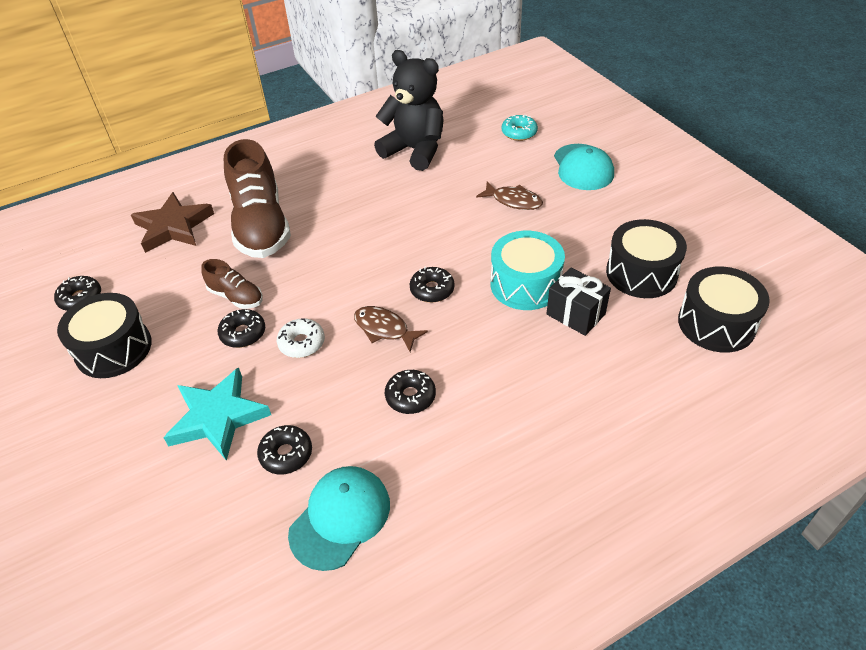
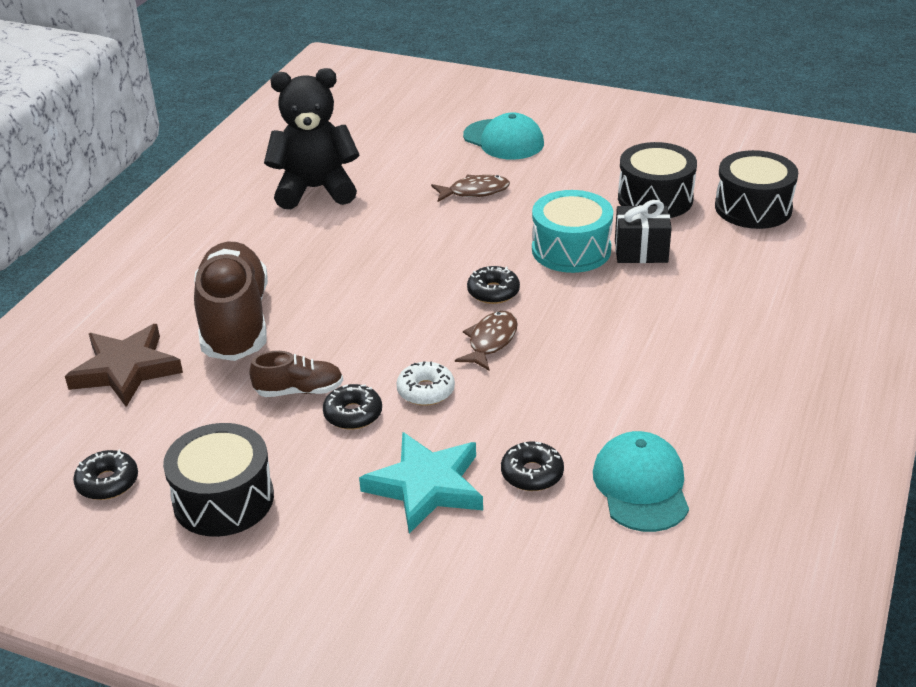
camera: 40 degrees left, 10 degrees down
brown shoe [224,139,291,258] -> brown shoe turned 135 degrees counterclockwise [194,242,268,361]
brown fish [354,306,428,352] -> brown fish turned 120 degrees clockwise [455,311,518,371]
black donut [385,370,436,414] -> none
turquoise donut [502,115,538,141] -> none

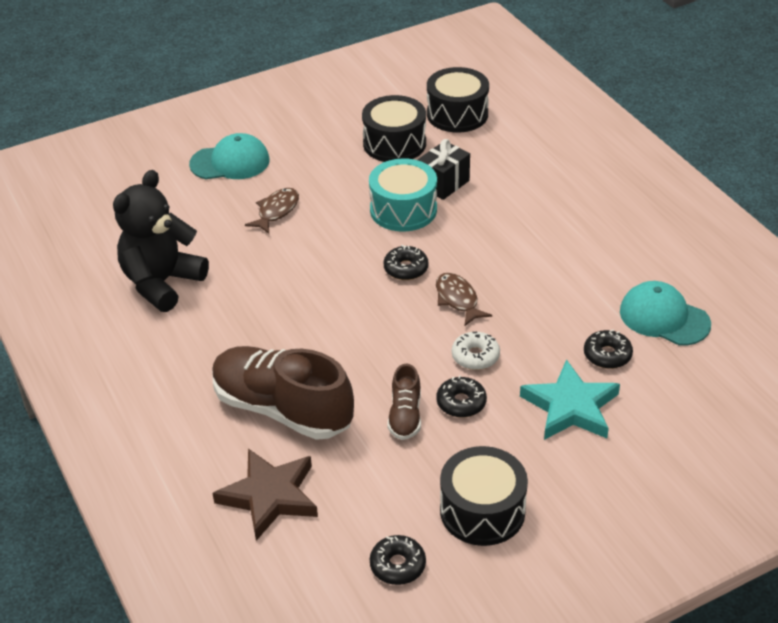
camera: 50 degrees left, 5 degrees up
brown shoe [249,351,343,397] -> brown shoe turned 150 degrees clockwise [387,364,421,440]

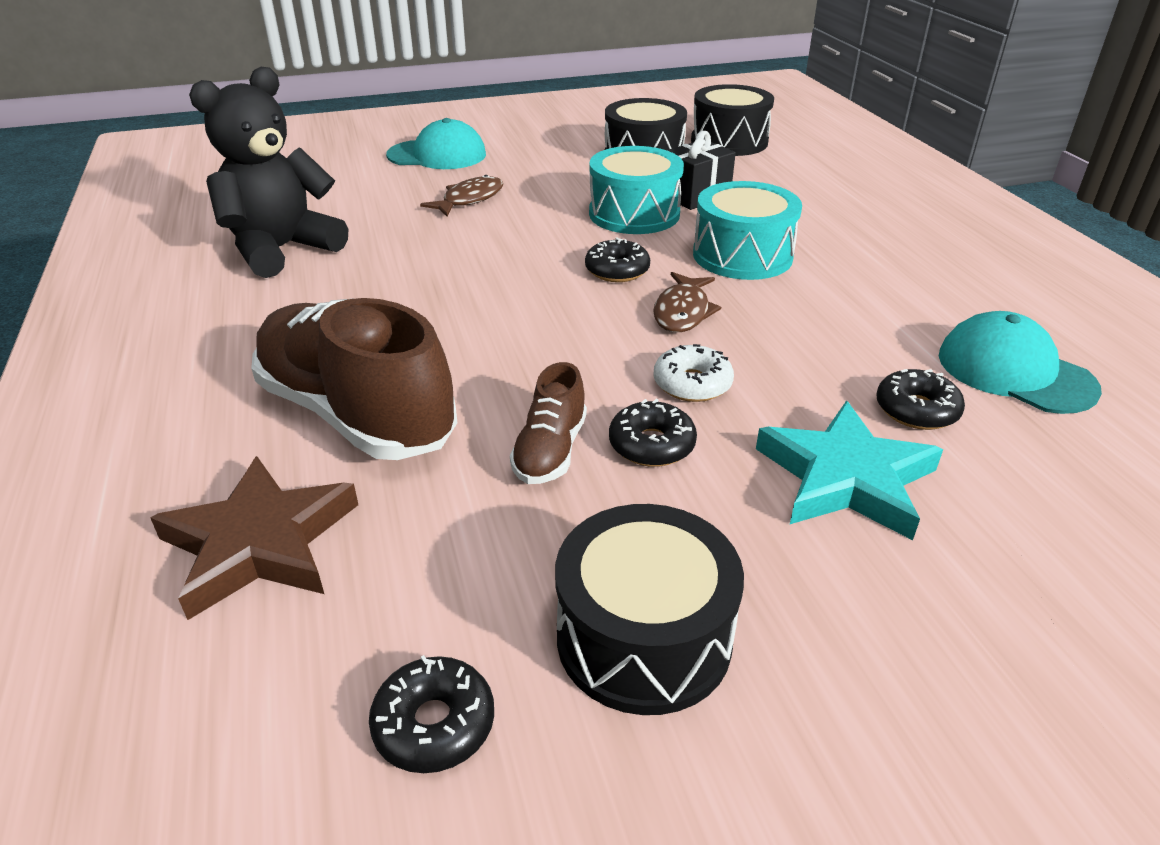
camera: 10 degrees right, 5 degrees down
brown fish [436,273,492,327] -> brown fish turned 150 degrees counterclockwise [653,272,721,332]
none -> turquoise drum [693,181,802,280]

